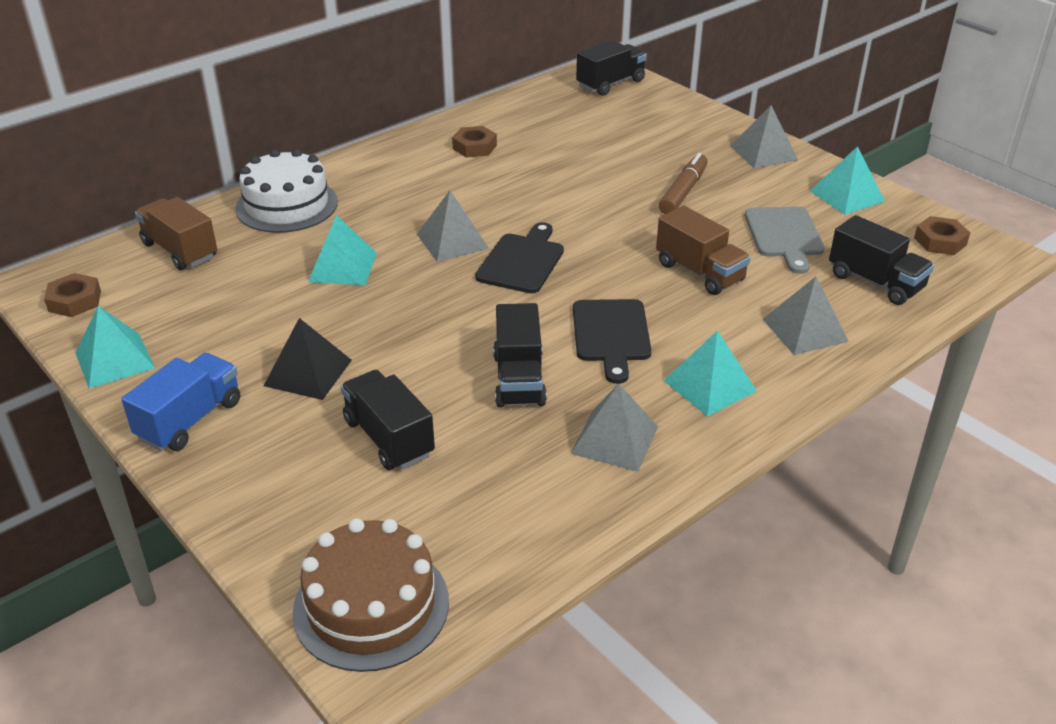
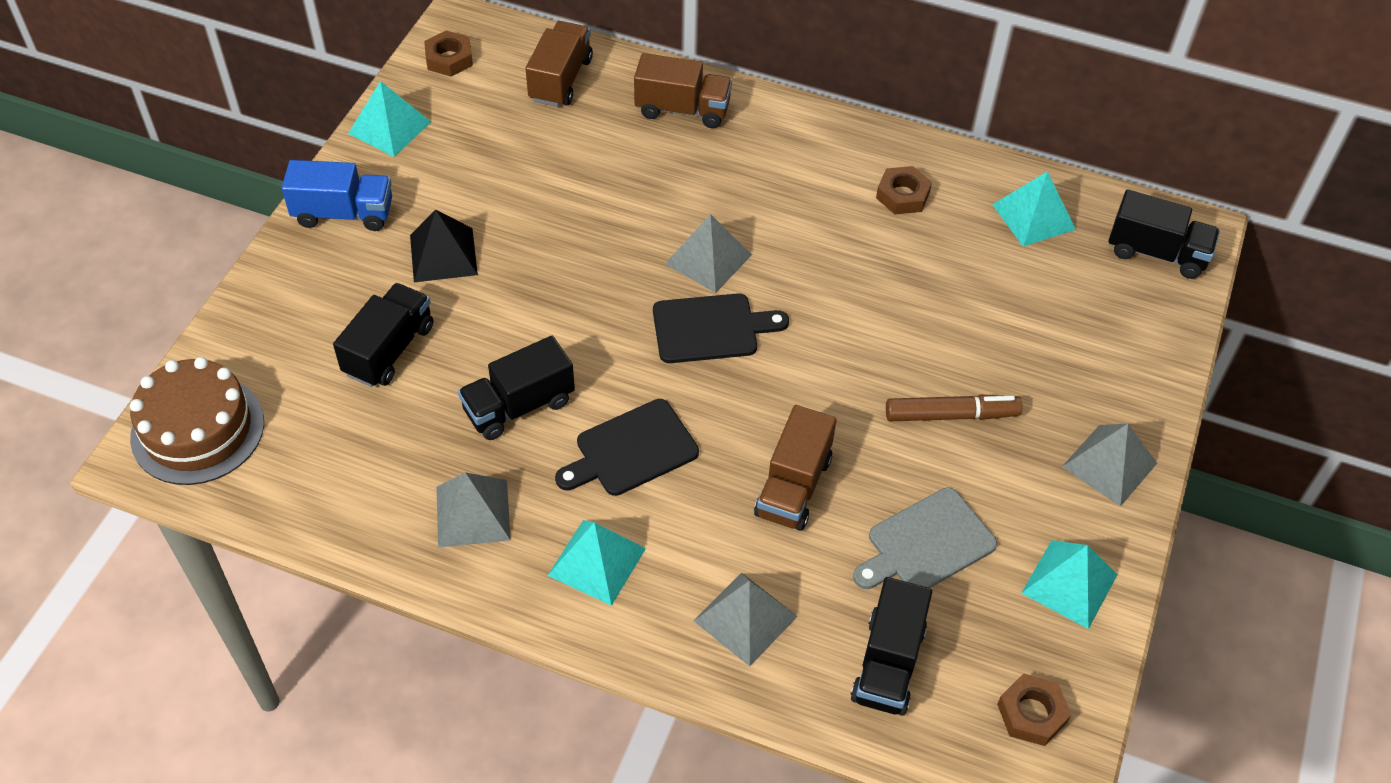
camera: 60 degrees right, 15 degrees up
white cake [235,149,338,233] -> brown truck [634,53,732,128]
turquoise pyramid [308,215,377,285] -> turquoise pyramid moved to [992,171,1076,247]

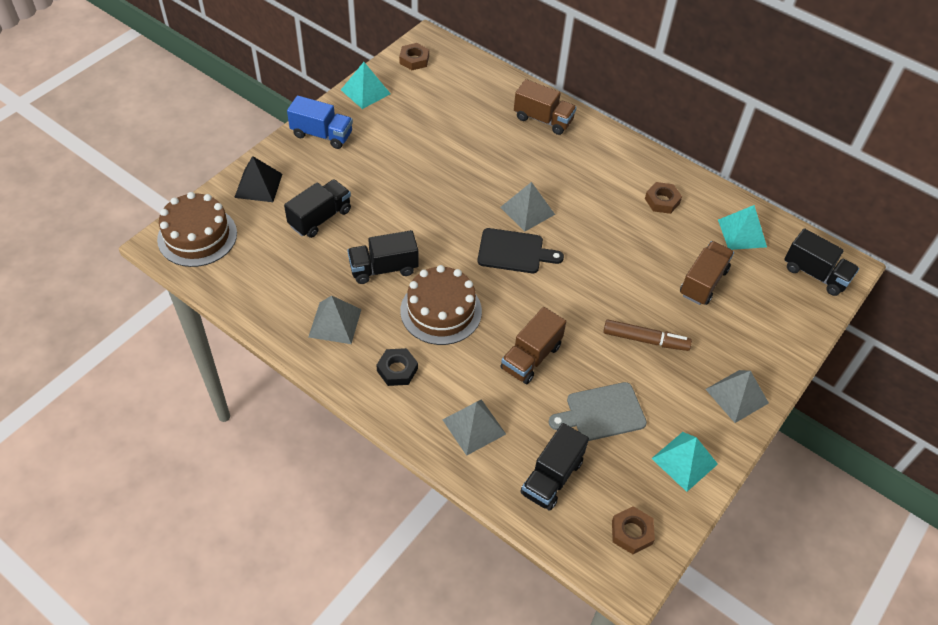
camera: 15 degrees right, 0 degrees up
black pyramid [410,210,478,282] -> black pyramid moved to [234,156,282,202]
brown truck [526,21,593,107] -> brown truck moved to [680,241,734,305]
turquoise pyramid [547,520,646,606] -> black nut [376,348,418,386]
black cutting board [555,399,699,496] -> brown cake [400,265,482,345]

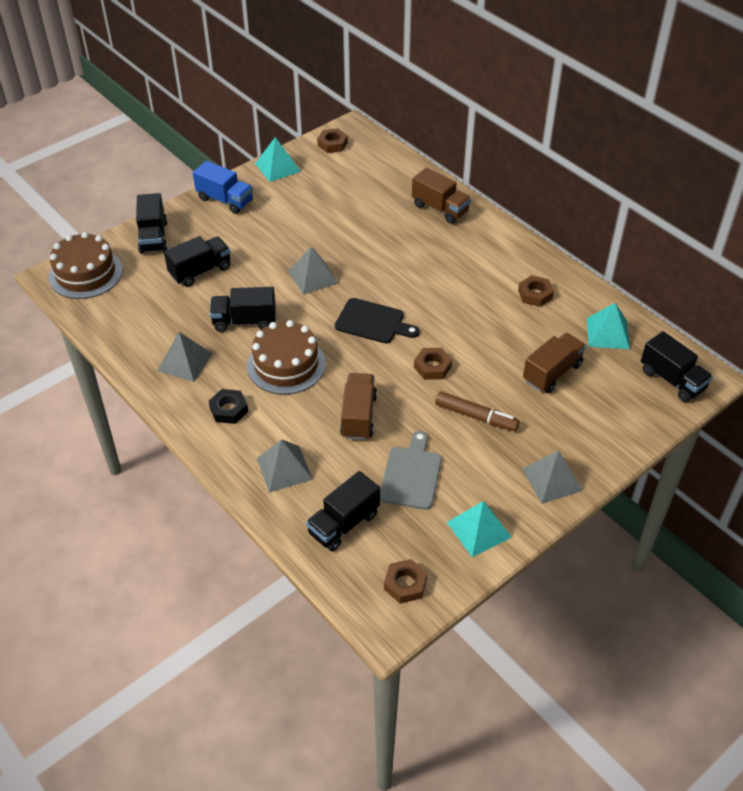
camera: 15 degrees right, 5 degrees down
black pyramid [234,156,282,202] -> black truck [136,193,167,254]
grey pyramid [500,182,555,232] -> grey pyramid moved to [289,246,338,295]
brown truck [501,307,566,384] -> brown truck turned 135 degrees clockwise [340,373,377,440]
grey cutting board [549,382,647,441] -> grey cutting board turned 105 degrees clockwise [380,431,442,510]
none -> brown nut [414,348,452,380]

